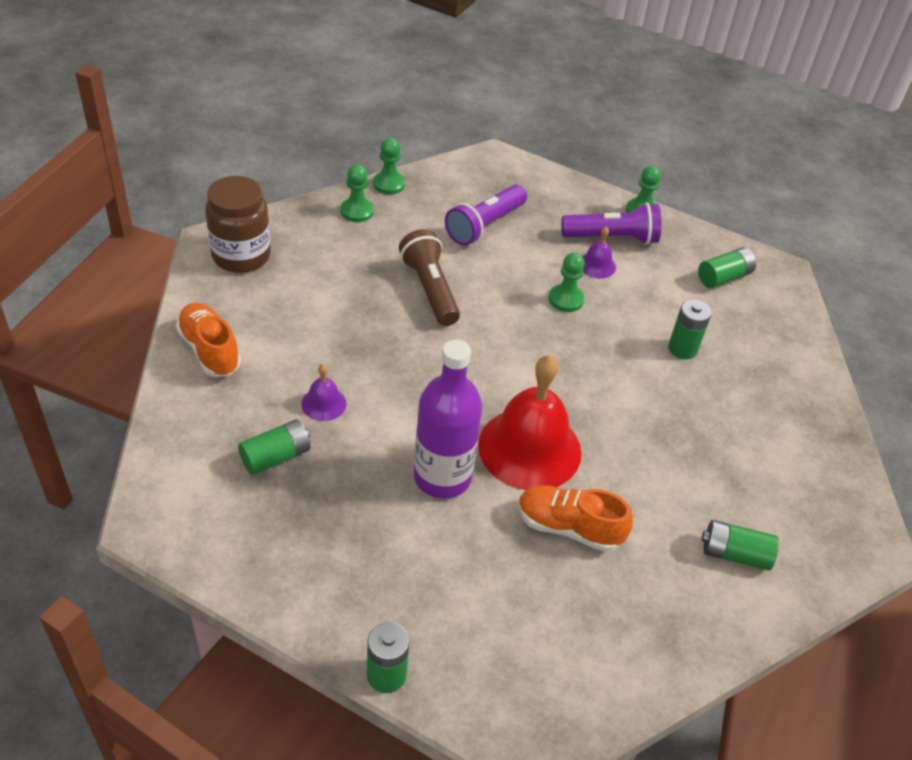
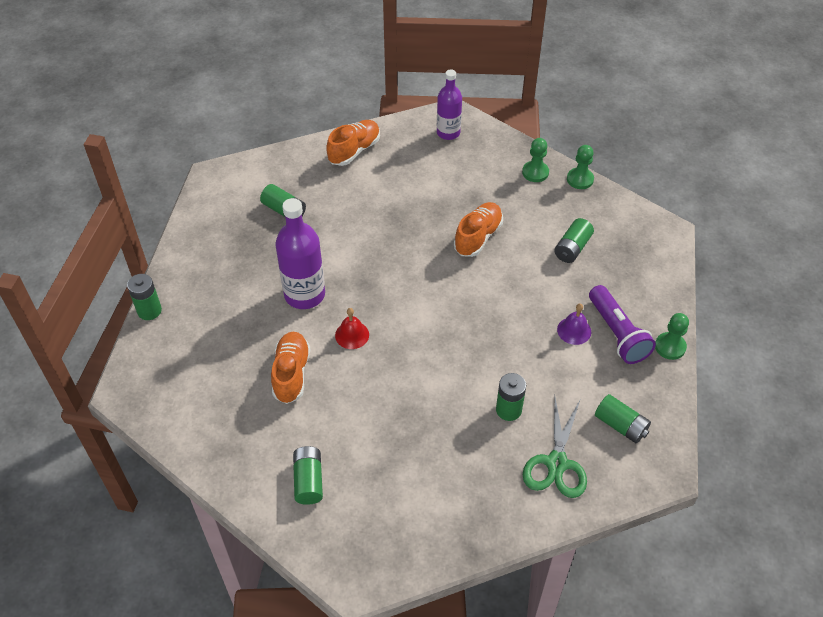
camera: 75 degrees right, 5 degrees up
brown jar [205,176,271,273] -> purple bottle [437,70,462,140]
purple bell [301,364,346,421] -> none
brown flashlight [399,229,460,326] -> orange shoe [454,202,503,257]
purple flashlight [445,184,527,246] -> green battery [554,218,594,263]
red bell [478,355,581,490] -> red bell [335,308,369,349], size x0.44
green pawn [549,253,585,312] -> none
none -> green scissors [523,398,587,498]

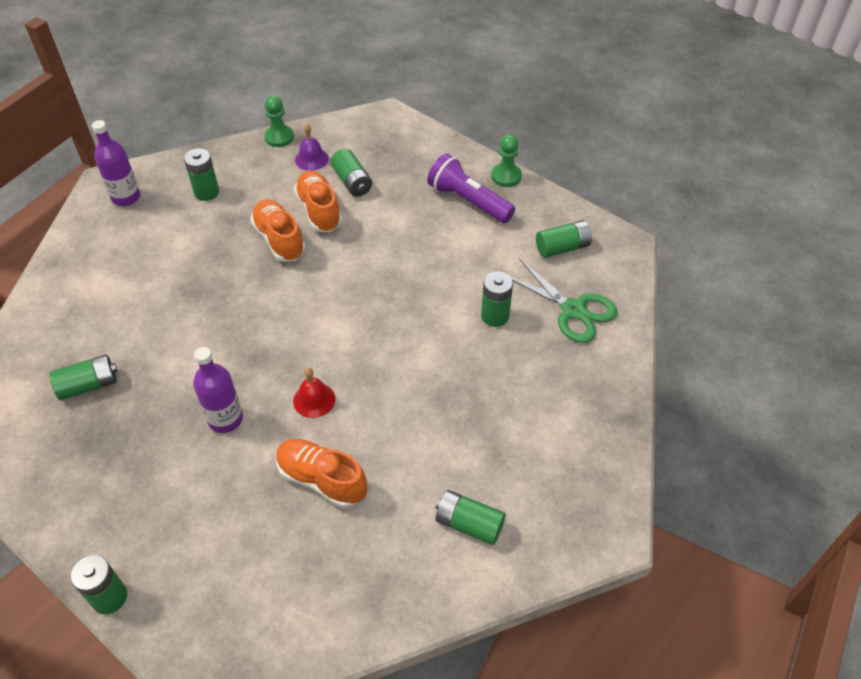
camera: 60 degrees left, 0 degrees up
purple bottle [275,198,325,309] -> purple bottle [193,347,243,433], size x0.66
orange shoe [326,120,380,166] -> orange shoe moved to [294,171,342,232]
green pawn [522,138,549,182] -> none
purple bell [557,303,591,345] -> purple bell moved to [295,124,329,171]
purple flashlight [589,285,656,364] -> purple flashlight turned 150 degrees counterclockwise [427,153,515,223]
none -> green battery [184,148,219,201]

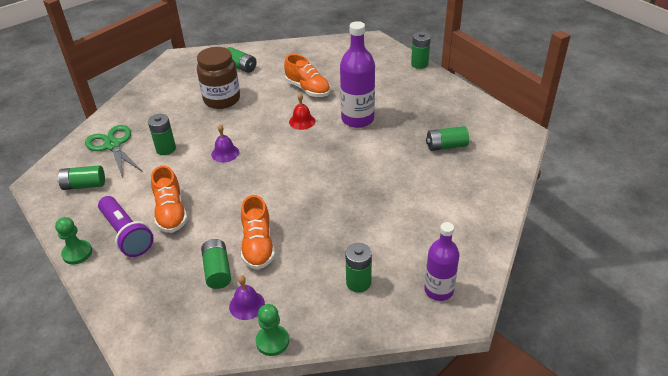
camera: 165 degrees left, 10 degrees down
purple bottle [193,347,243,433] -> purple bottle [340,21,375,128], size x1.51
orange shoe [250,200,306,262] -> orange shoe moved to [151,166,188,233]
none -> brown jar [197,47,240,109]
none -> purple bell [211,124,239,163]

